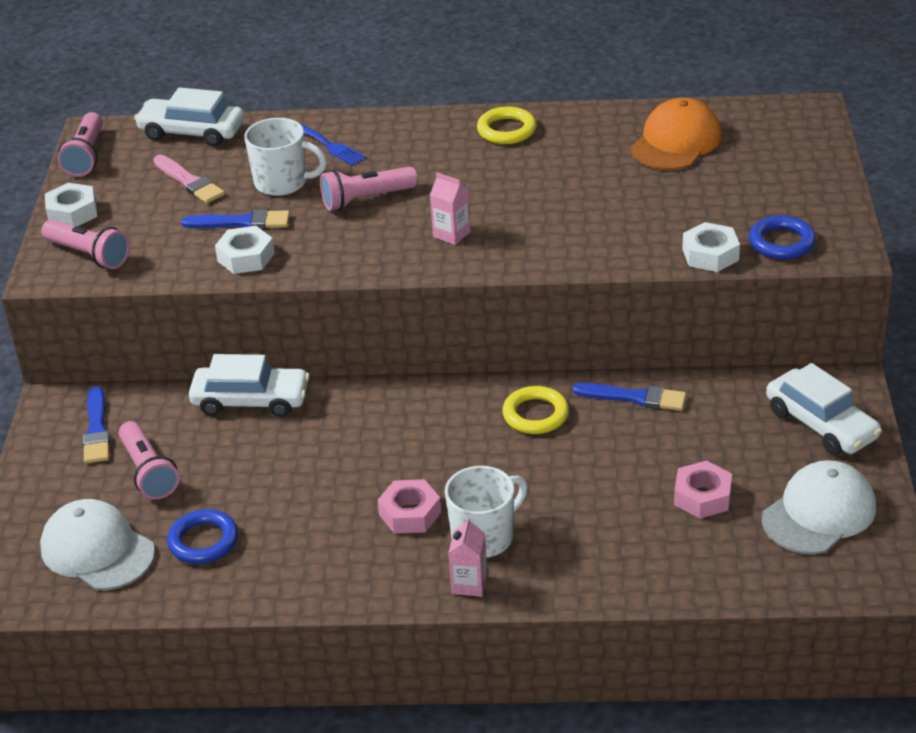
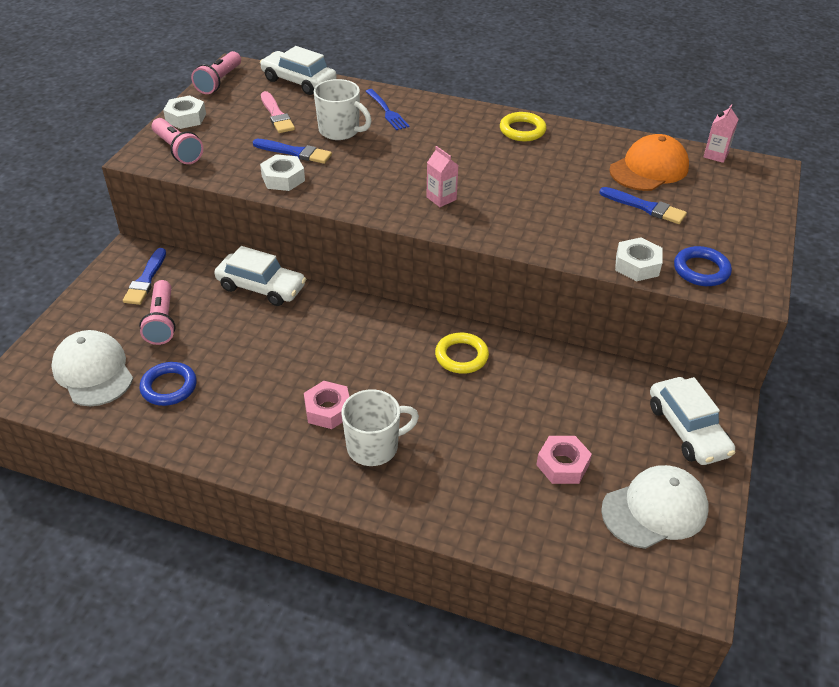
camera: 15 degrees right, 5 degrees up
pink flashlight [320,167,417,211] -> none
pink carton [448,517,487,597] -> pink carton moved to [703,104,739,163]
blue brush [572,383,686,411] -> blue brush moved to [599,187,687,224]

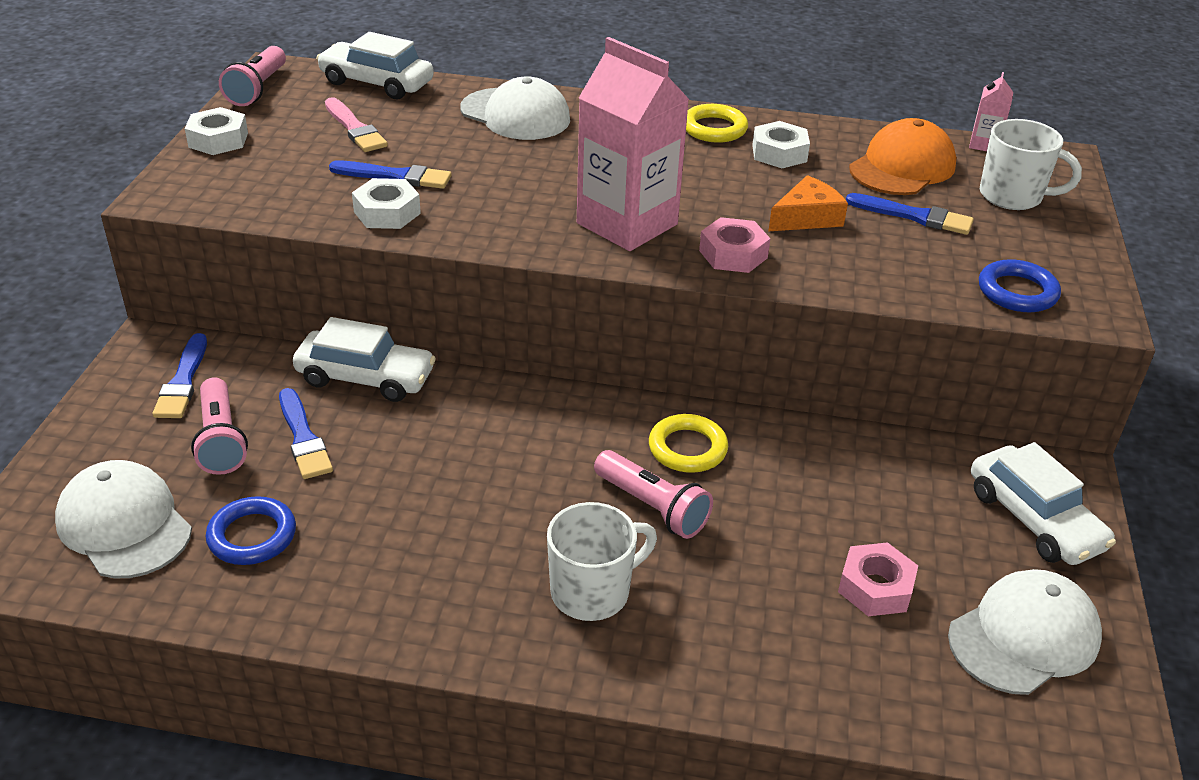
camera: 10 degrees left, 5 degrees down
pink flashlight [152,118,203,164] -> pink flashlight moved to [594,450,713,539]
pink nut [304,381,349,429] -> pink nut moved to [699,217,771,273]
white mug [314,79,371,140] -> white mug moved to [980,119,1082,210]
blue fork [365,89,410,130] -> white cap [460,77,570,140]
pink carton [426,146,458,207] -> pink carton [577,37,690,251], size x2.28
white nut [615,237,662,281] -> white nut moved to [752,121,810,168]
none -> blue brush [279,388,333,479]
none -> orange cheese [768,175,848,231]

